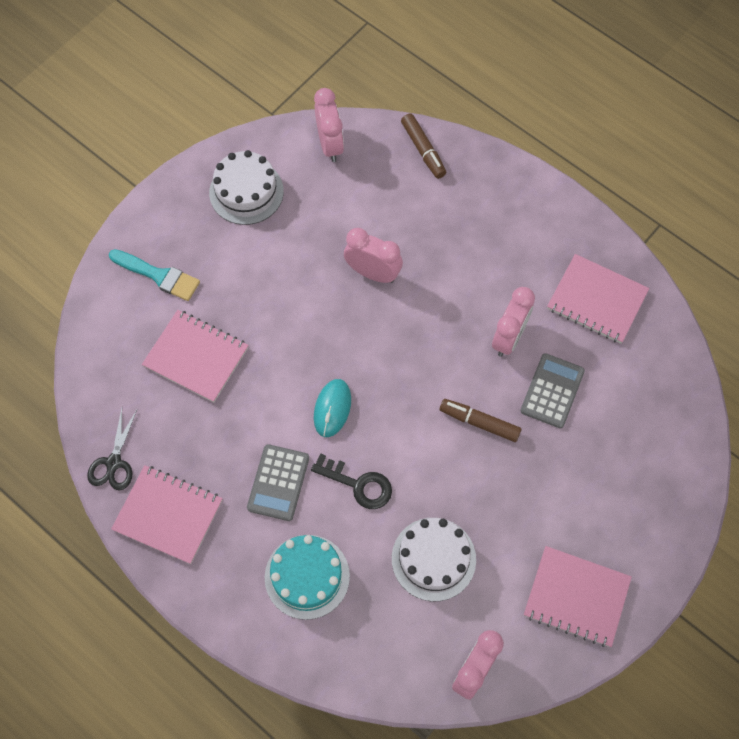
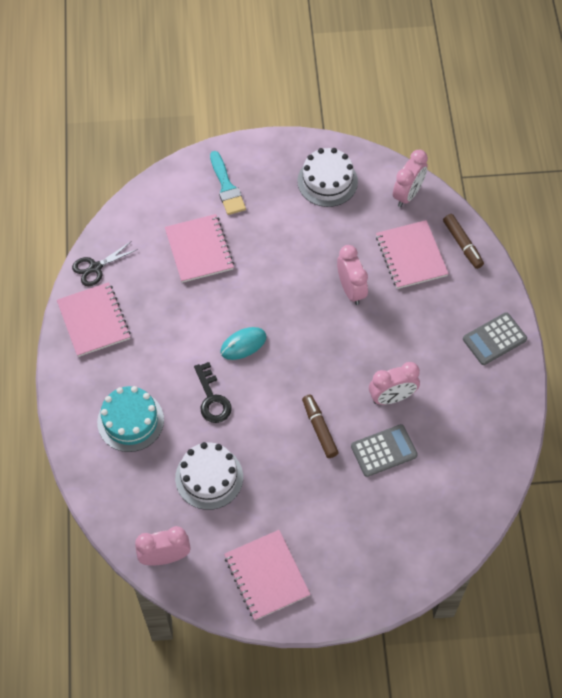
camera: 45 degrees right, 5 degrees down
grey calculator [247,444,309,521] -> grey calculator moved to [463,312,527,365]
brown marker [401,113,446,179] -> brown marker turned 45 degrees counterclockwise [443,214,484,269]
pink notebook [547,254,649,344] -> pink notebook moved to [376,220,449,289]

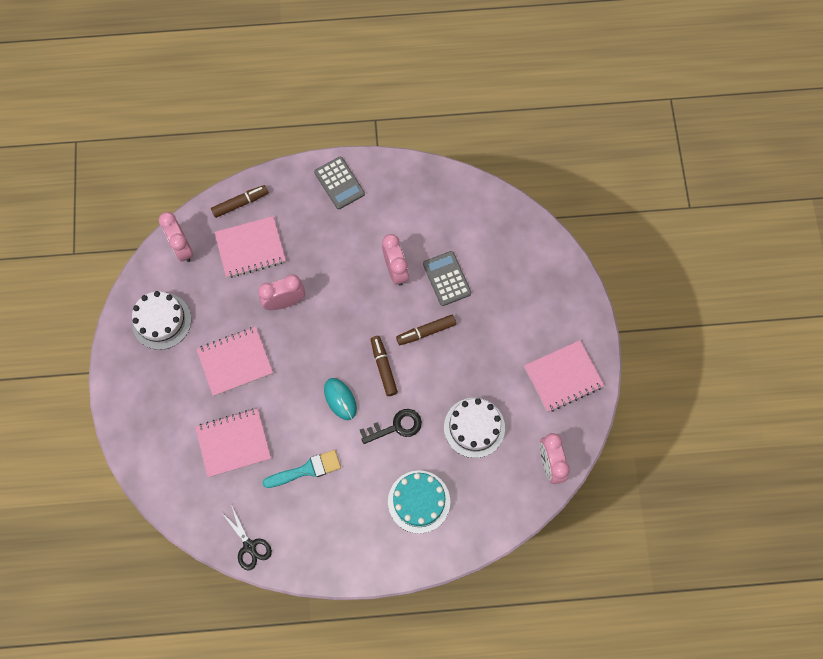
camera: 90 degrees left, 10 degrees up
pink notebook [57,282,131,357] -> pink notebook moved to [196,327,273,396]
turquoise brush [210,151,246,215] -> turquoise brush moved to [262,450,341,488]
pink clock [393,150,428,207] -> pink clock turned 150 degrees counterclockwise [159,212,193,262]
none -> brown marker [371,336,398,396]

